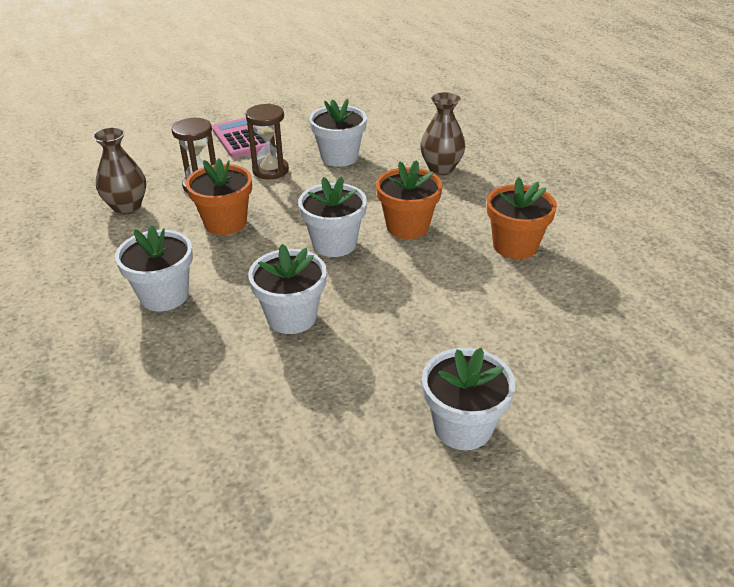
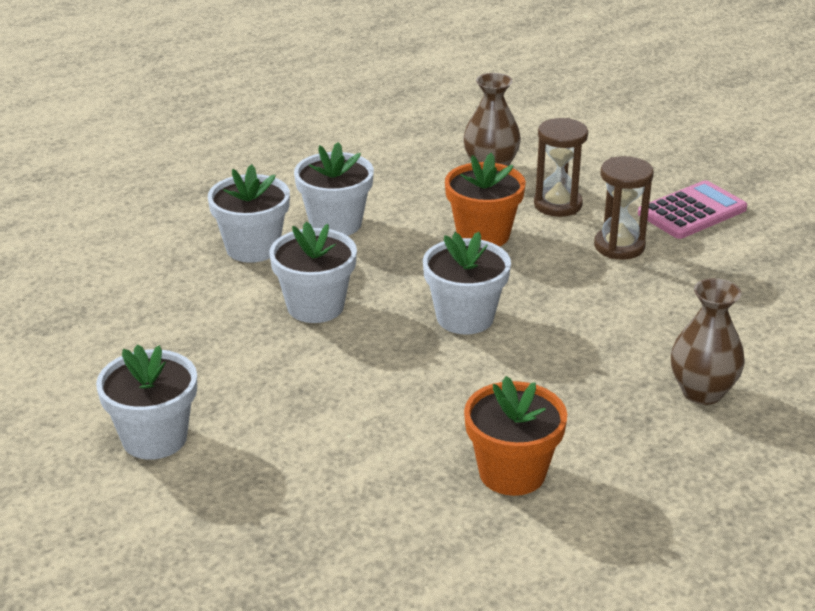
camera: 80 degrees right, 5 degrees down
white flower pot [309,99,367,167] -> white flower pot moved to [208,164,290,263]
orange flower pot [376,160,443,239] -> none

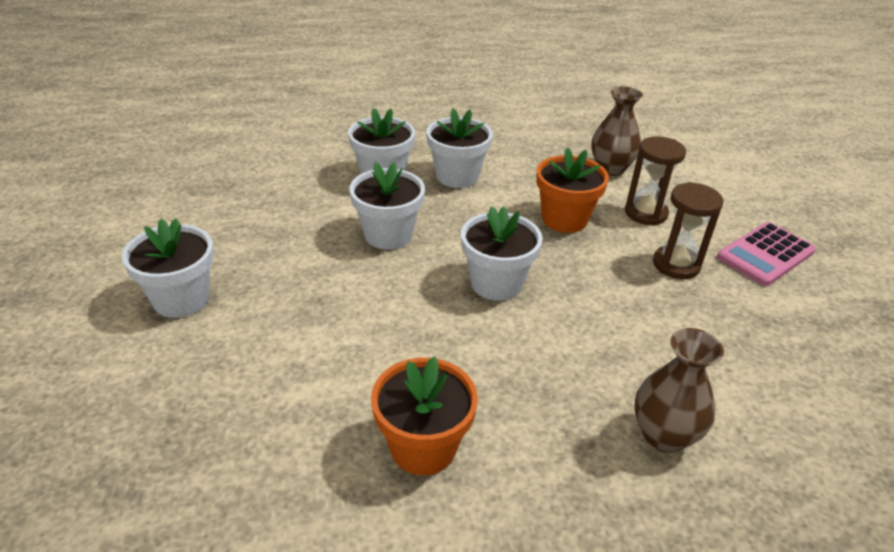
camera: 25 degrees right, 5 degrees up
pink calculator [638,180,747,239] -> pink calculator turned 150 degrees clockwise [717,222,816,286]

